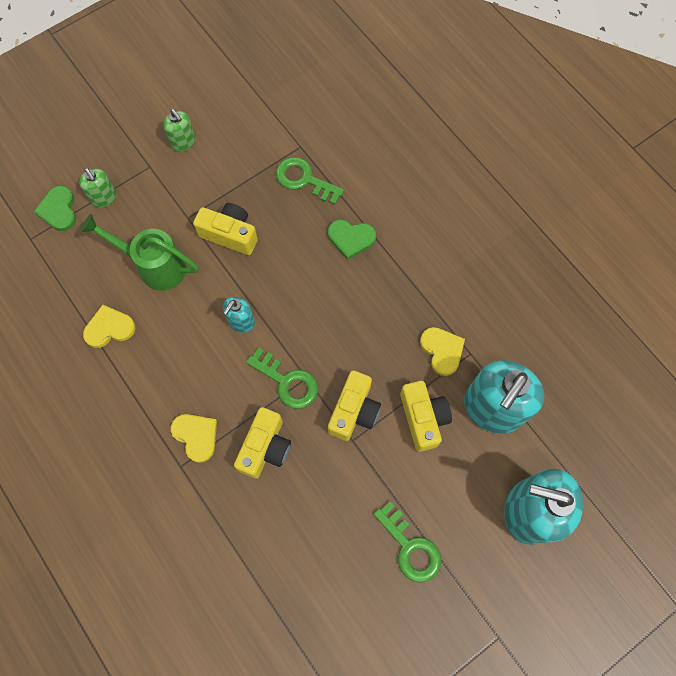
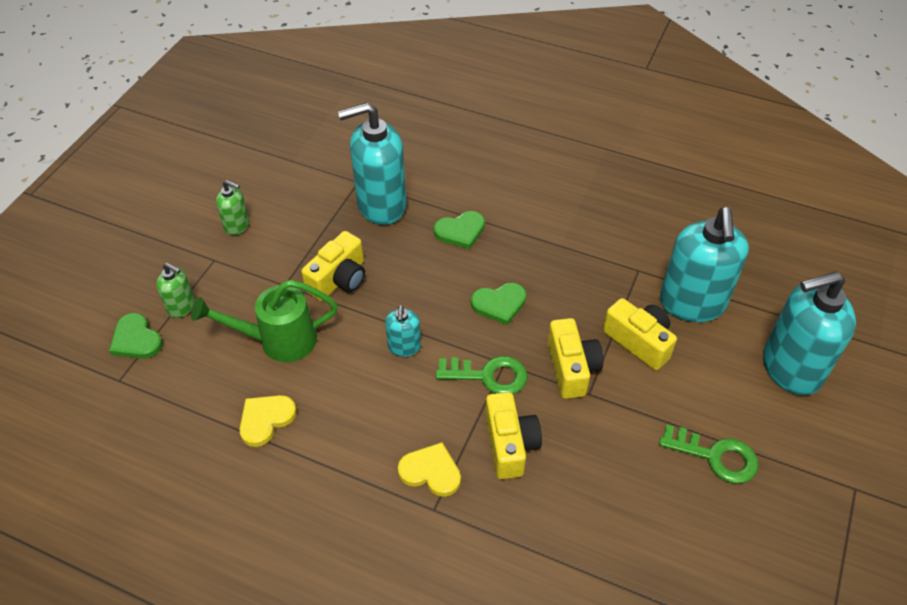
camera: 30 degrees left, 20 degrees down
yellow camera [193,203,258,255] -> yellow camera turned 135 degrees clockwise [301,231,365,301]
green key [276,157,344,205] -> turquoise soap dispenser [338,102,407,225]
yellow heart [420,327,465,376] -> none
none -> green heart [471,283,526,325]

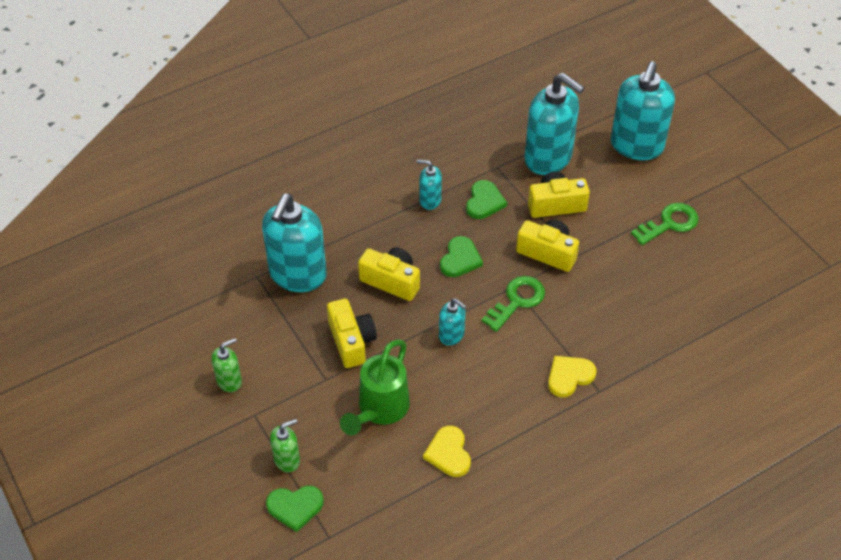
camera: 55 degrees left, 0 degrees up
green heart [434,211,485,249] -> green heart moved to [466,180,507,219]
yellow camera [485,392,542,479] -> yellow camera moved to [358,248,420,301]
none -> turquoise soap dispenser [417,160,442,210]

